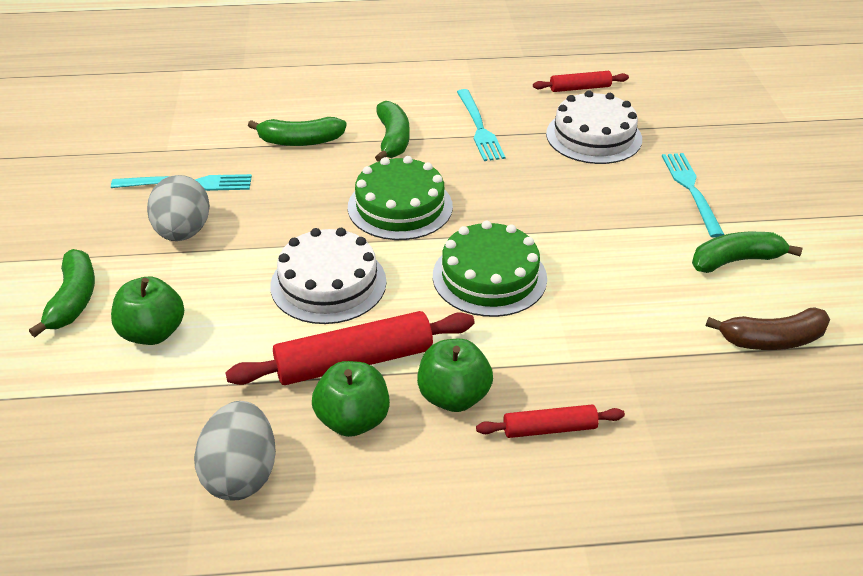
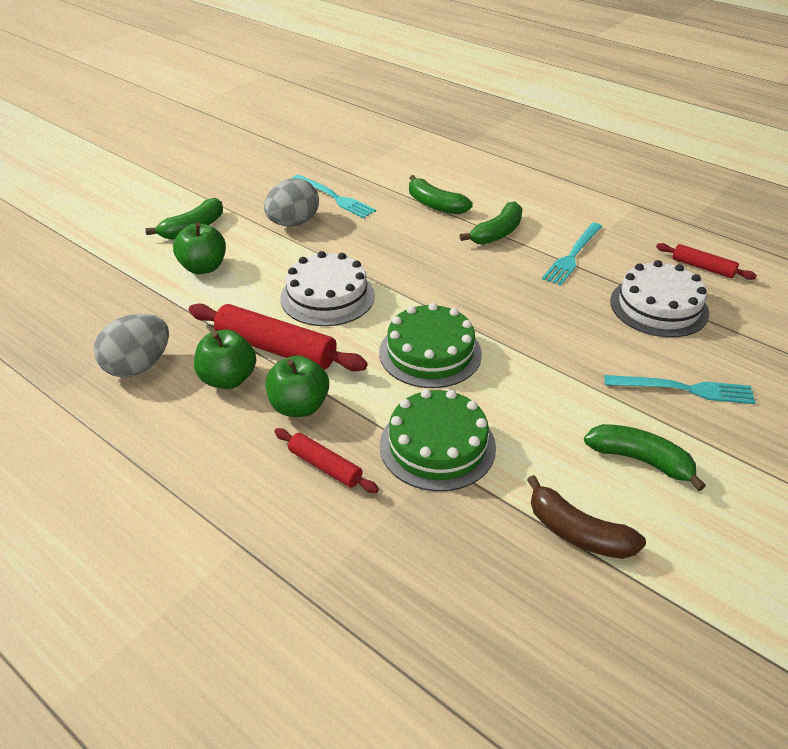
camera: 45 degrees right, 0 degrees up
green cake [348,156,453,240] -> green cake moved to [380,389,496,491]
turquoise fork [662,153,724,238] -> turquoise fork turned 60 degrees clockwise [605,375,756,404]

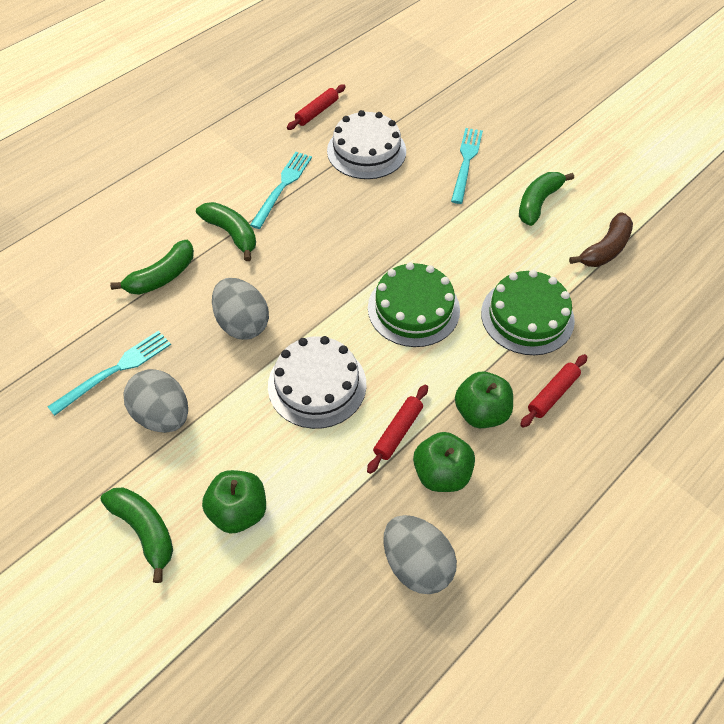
camera: 85 degrees left, 15 degrees up
red rolling pin [189,303,368,371] -> red rolling pin [367,385,428,474], size x0.56
turquoise fork [542,223,603,286] -> turquoise fork turned 105 degrees counterclockwise [250,152,312,229]
none -> grey egg [212,278,269,340]

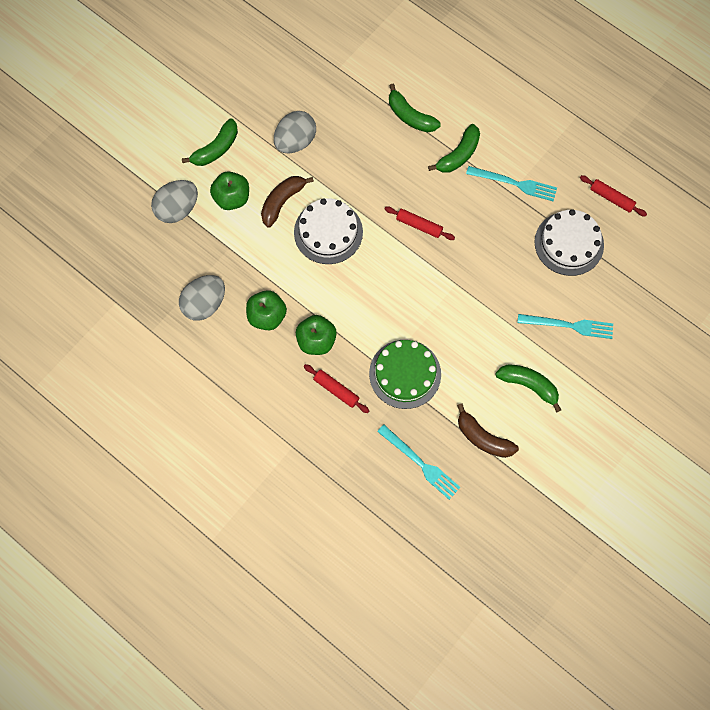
camera: 85 degrees right, 15 degrees up
turquoise fork [48,330,171,416] -> turquoise fork moved to [377,425,460,500]
grey egg [212,278,269,340] -> grey egg moved to [151,180,198,223]
red rolling pin [367,385,428,474] -> red rolling pin moved to [385,207,455,240]
green cake [368,262,460,347] -> none
none -> brown banana [261,176,314,228]

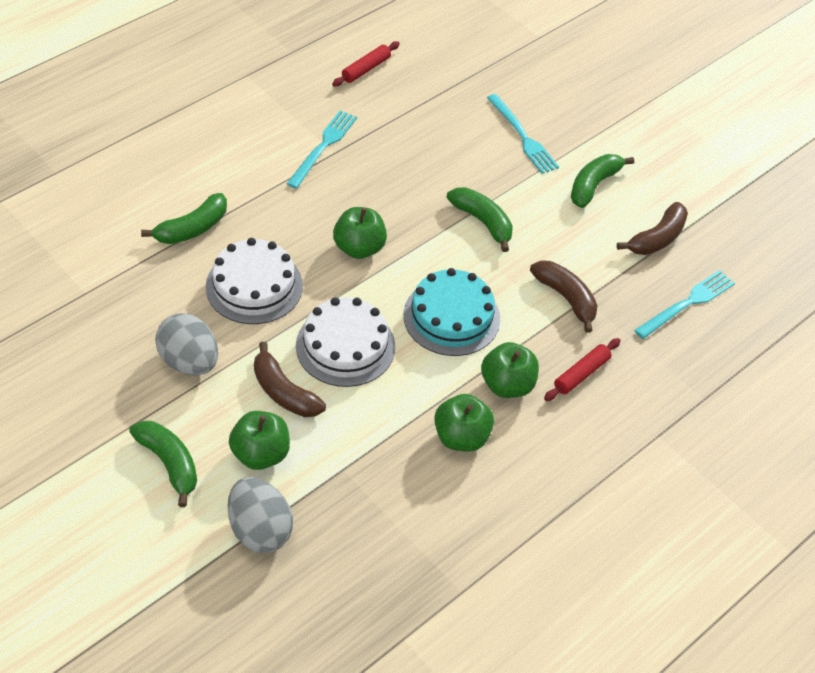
camera: 85 degrees left, 20 degrees down
grey egg [179,275,225,321] -> none
green cake [369,340,441,409] -> brown banana [530,261,597,333]
red rolling pin [385,207,455,240] -> green apple [333,207,387,259]
green banana [428,124,480,173] -> green banana moved to [447,187,513,252]
turquoise fork [517,314,613,339] -> turquoise fork turned 135 degrees clockwise [487,94,559,174]
white cake [534,209,604,276] -> white cake moved to [206,238,303,324]
none -> turquoise cake [404,268,500,356]

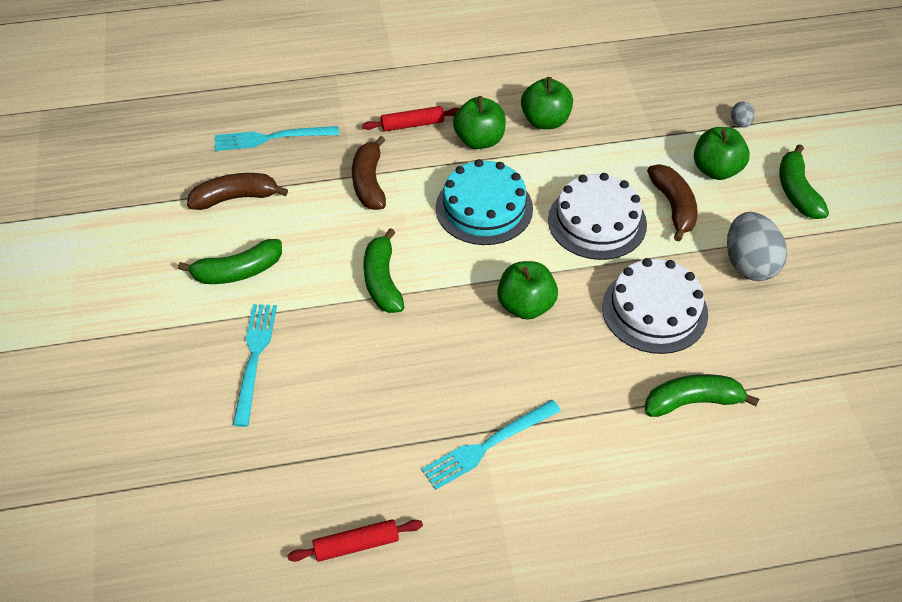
camera: 145 degrees left, 0 degrees up
grey egg [228,477,293,553] -> grey egg [731,102,755,128], size x0.46

